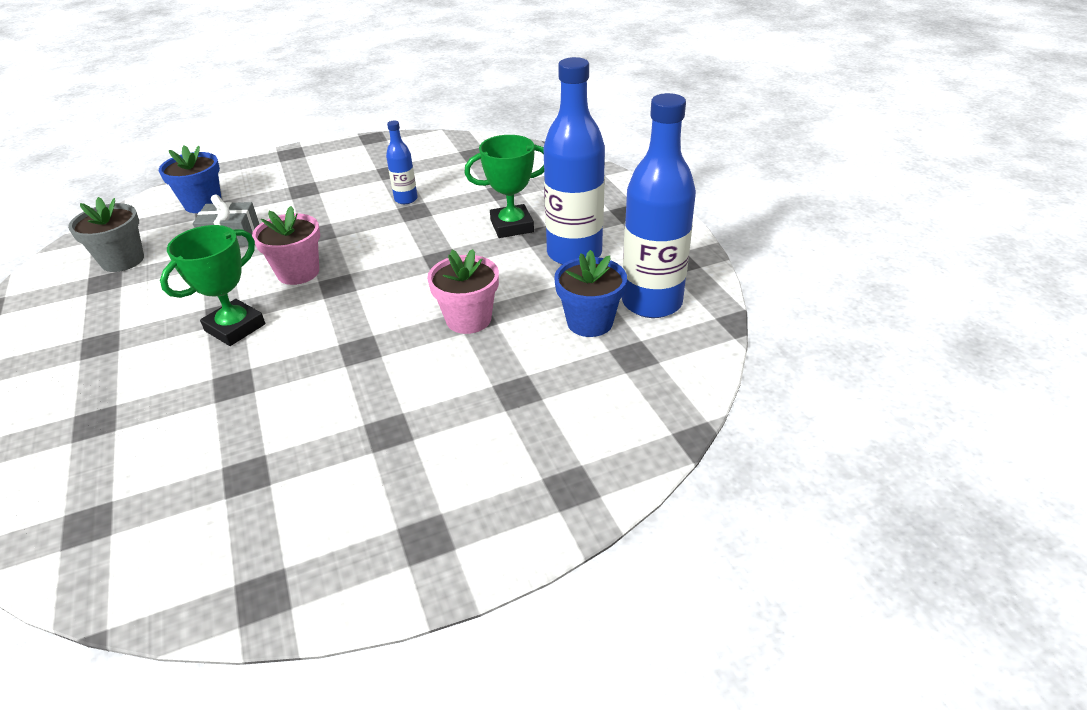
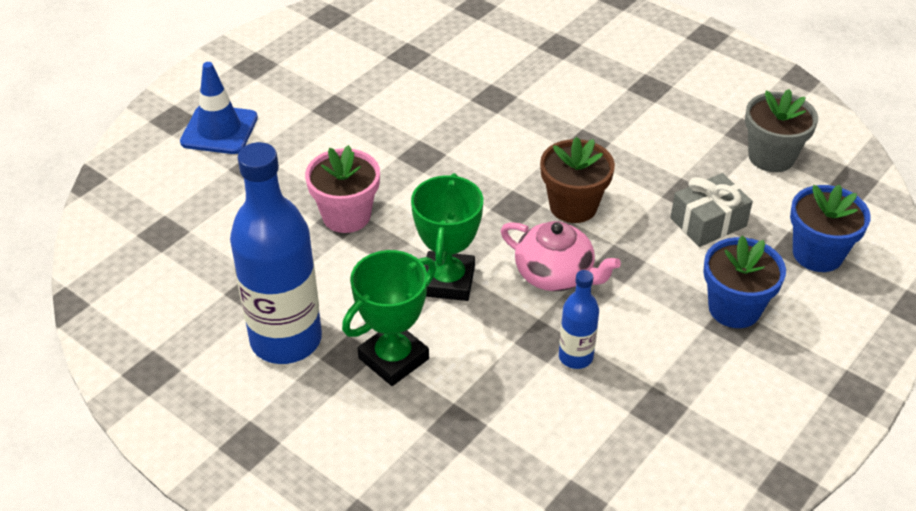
camera: 150 degrees right, 5 degrees up
green trophy [160,225,265,346] -> green trophy moved to [411,173,483,301]
pink flower pot [252,206,320,285] -> brown flower pot [540,137,615,223]
blue flower pot [554,250,627,337] -> blue flower pot moved to [703,236,786,328]
blue bottle [622,93,696,318] -> none
none -> blue traffic cone [180,62,258,154]
none -> pink teapot [501,221,621,291]

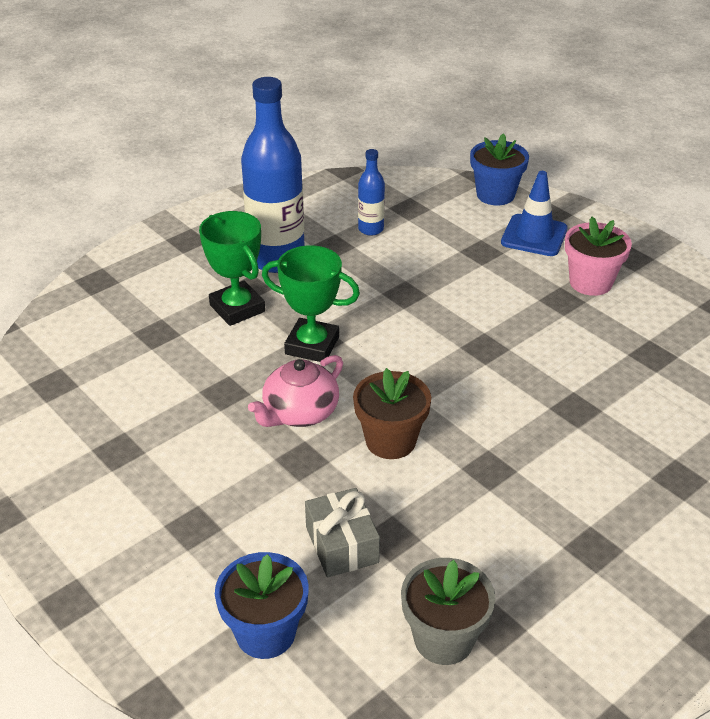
camera: 100 degrees right, 5 degrees down
pink flower pot [305,145,380,233] -> pink flower pot moved to [565,217,632,296]
blue bottle [559,270,599,369] -> blue bottle moved to [358,149,385,236]
blue flower pot [703,236,786,328] -> blue flower pot moved to [470,133,529,205]

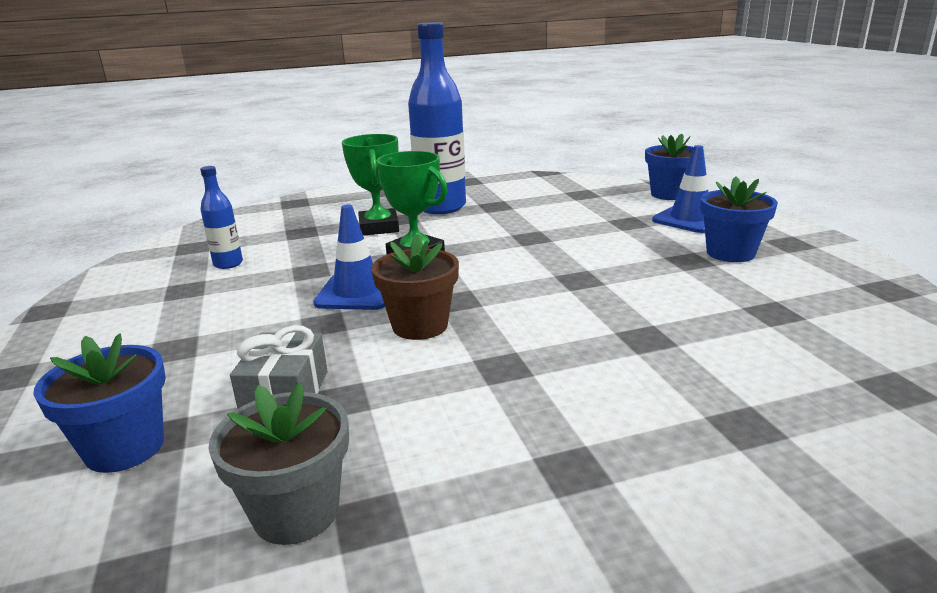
camera: 25 degrees right, 15 degrees down
pink teapot [248,355,343,427] -> blue traffic cone [313,204,385,310]
blue bottle [358,149,385,236] -> blue bottle moved to [200,166,243,269]
pink flower pot [565,217,632,296] -> blue flower pot [700,176,778,262]

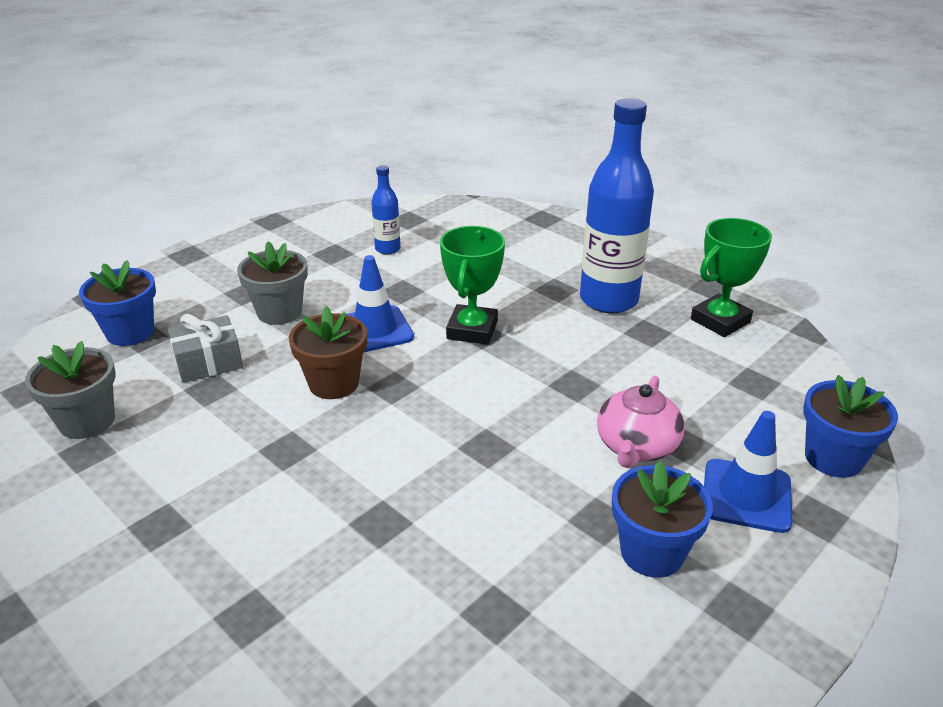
camera: 60 degrees right, 10 degrees up
green trophy [342,134,399,236] -> green trophy moved to [691,218,772,337]
none -> grey flower pot [237,241,308,325]
none -> pink teapot [597,376,685,468]

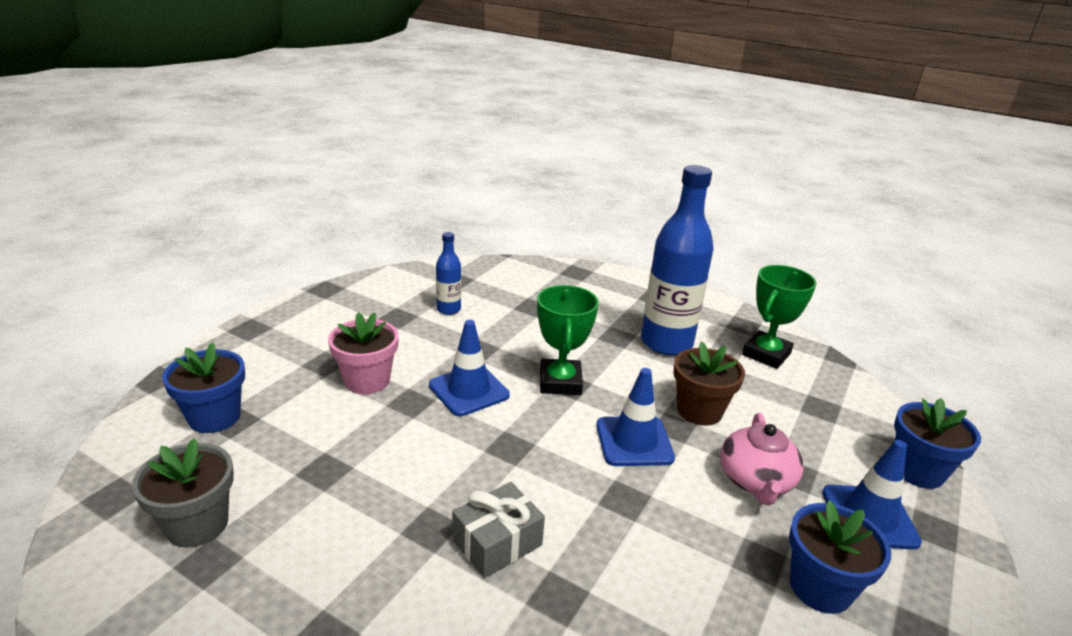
camera: 15 degrees left, 5 degrees down
grey gift [168,314,243,383] -> grey gift moved to [452,482,545,578]
grey flower pot [237,241,308,325] -> pink flower pot [328,312,399,394]
brown flower pot [289,306,367,399] -> brown flower pot moved to [673,342,745,426]
none -> blue traffic cone [596,368,675,466]

